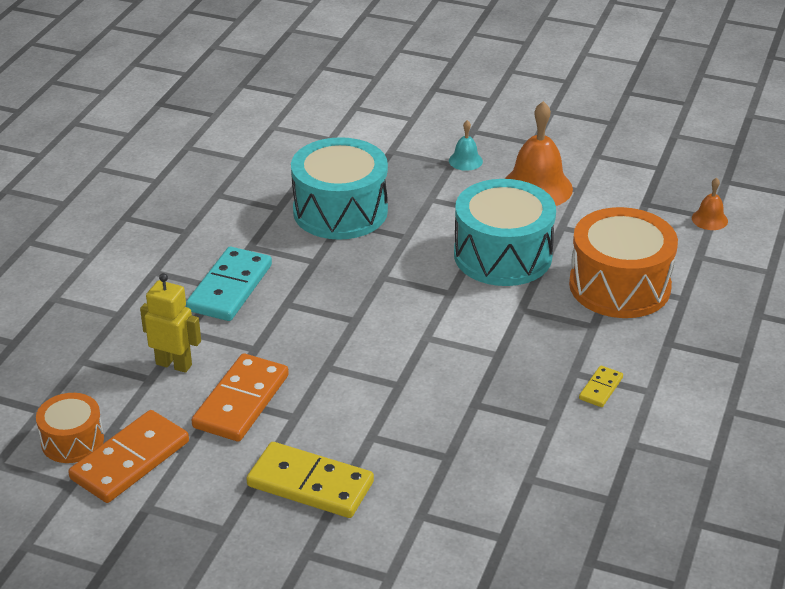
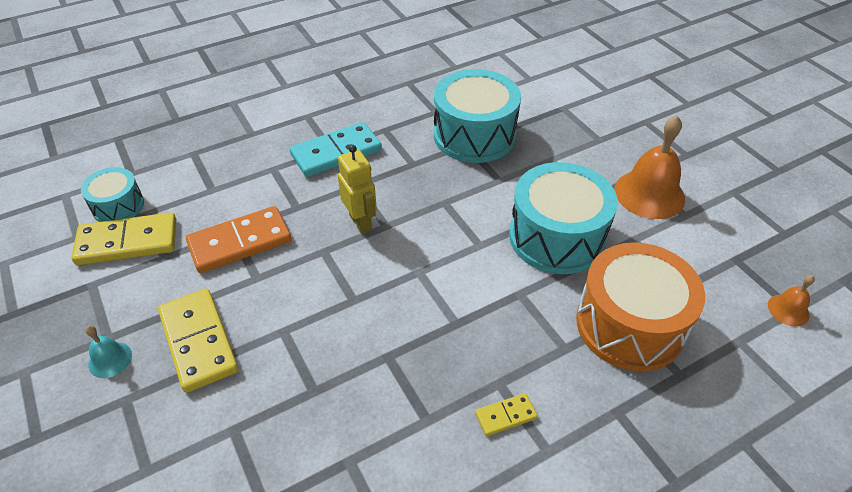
camera: 40 degrees right, 10 degrees up
orange drum [36,393,104,463] -> turquoise drum [81,167,144,222]
orange domino [68,410,189,503] -> yellow domino [71,212,176,265]
yellow robot [140,273,201,373] -> yellow robot moved to [338,145,377,234]
turquoise bell [449,120,483,171] -> turquoise bell moved to [85,326,132,378]

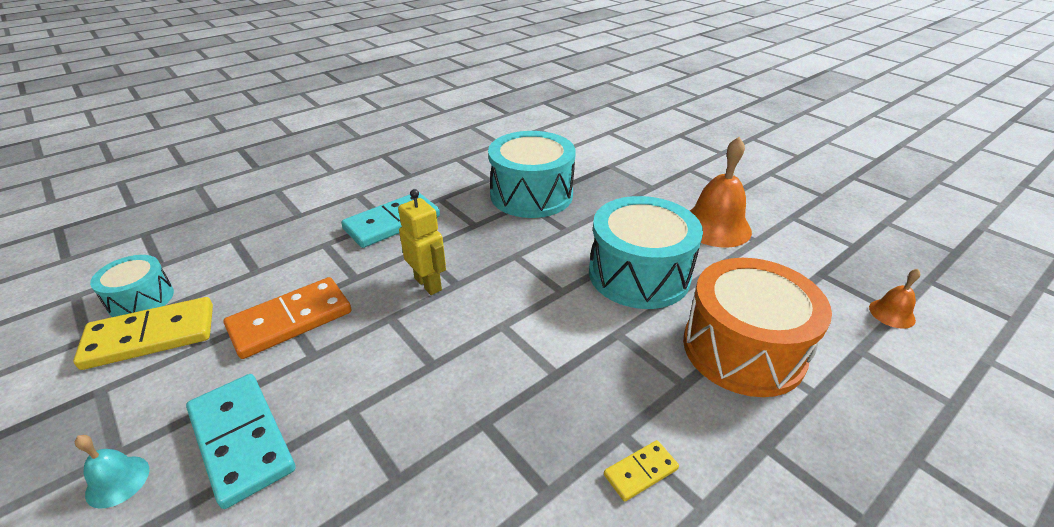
camera: 10 degrees left, 10 degrees down
yellow domino [158,289,238,393] -> turquoise domino [186,374,296,509]

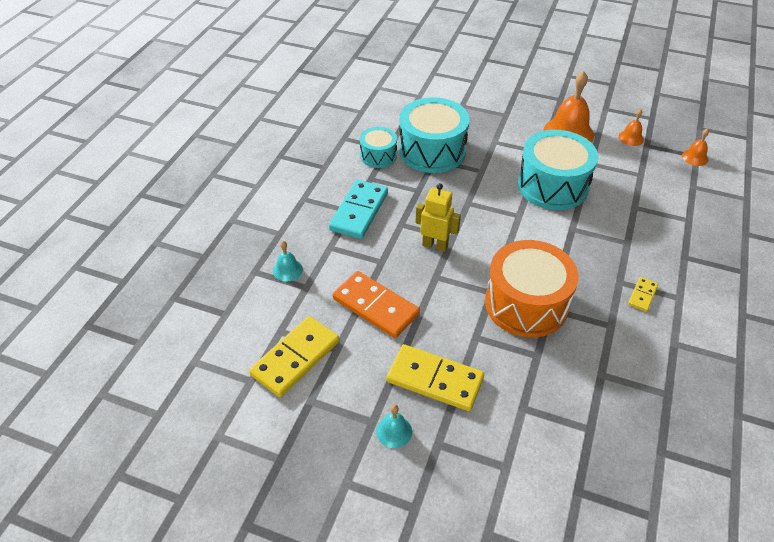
camera: 30 degrees left, 10 degrees up
turquoise drum [90,255,174,317] -> turquoise drum moved to [360,127,397,168]
turquoise domino [186,374,296,509] -> yellow domino [387,344,484,411]
orange domino [224,277,351,359] -> orange domino turned 75 degrees counterclockwise [333,271,420,338]
orange drum [683,258,832,397] -> orange drum moved to [485,240,579,338]
none -> turquoise bell [273,241,303,281]
none -> orange bell [618,109,644,146]

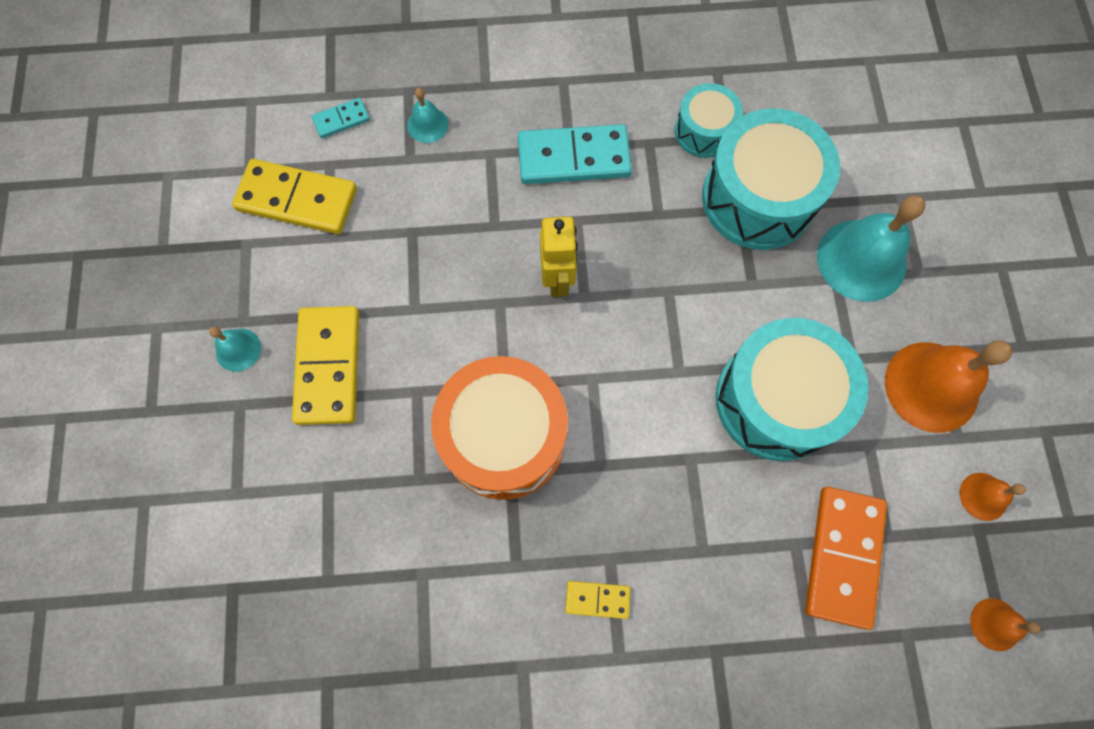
camera: 65 degrees right, 25 degrees up
orange domino [333,271,420,338] -> orange domino moved to [805,487,887,630]
none -> turquoise domino [312,98,370,138]
none -> turquoise bell [817,195,925,302]

